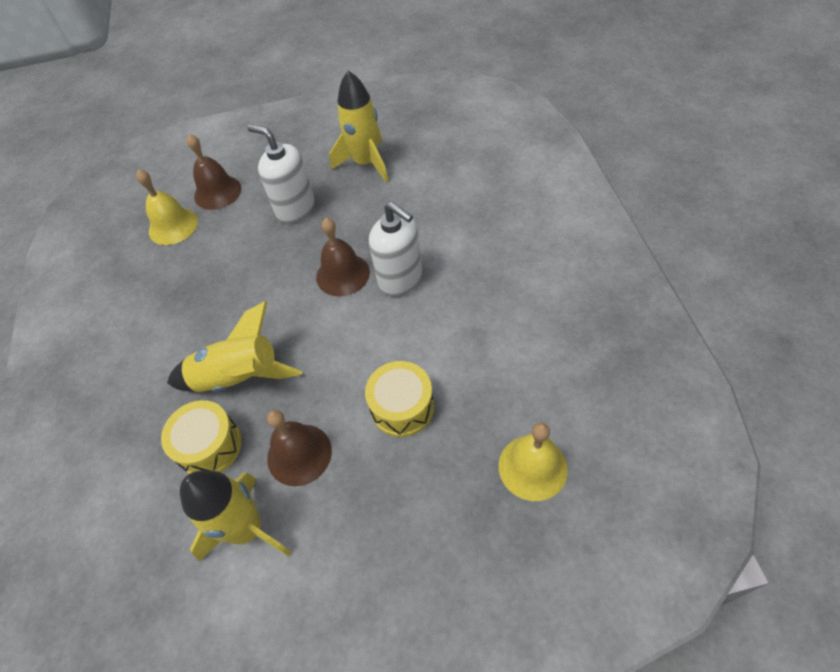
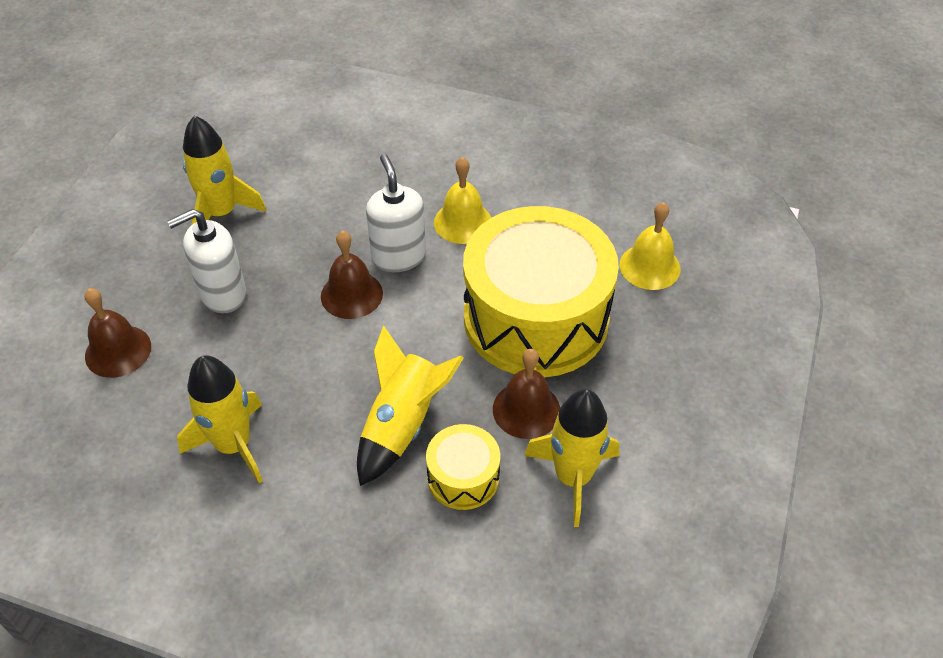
camera: 65 degrees left, 5 degrees down
yellow bell [136,169,198,245] -> yellow bell moved to [434,157,491,244]
yellow drum [365,361,434,437] -> yellow drum [463,206,619,377], size x2.26
white soap dispenser [369,202,422,296] -> white soap dispenser turned 90 degrees counterclockwise [366,154,426,272]
none -> yellow rocket [177,355,263,483]

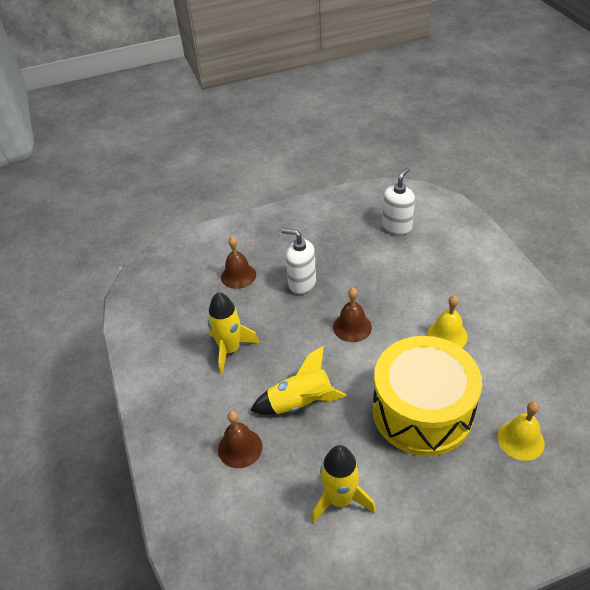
camera: 55 degrees right, 5 degrees down
yellow rocket [183,115,266,225] -> none
white soap dispenser [366,154,426,272] -> white soap dispenser moved to [382,167,415,235]
yellow drum [426,424,500,510] -> none
brown bell [493,349,560,439] -> brown bell moved to [218,411,262,468]

